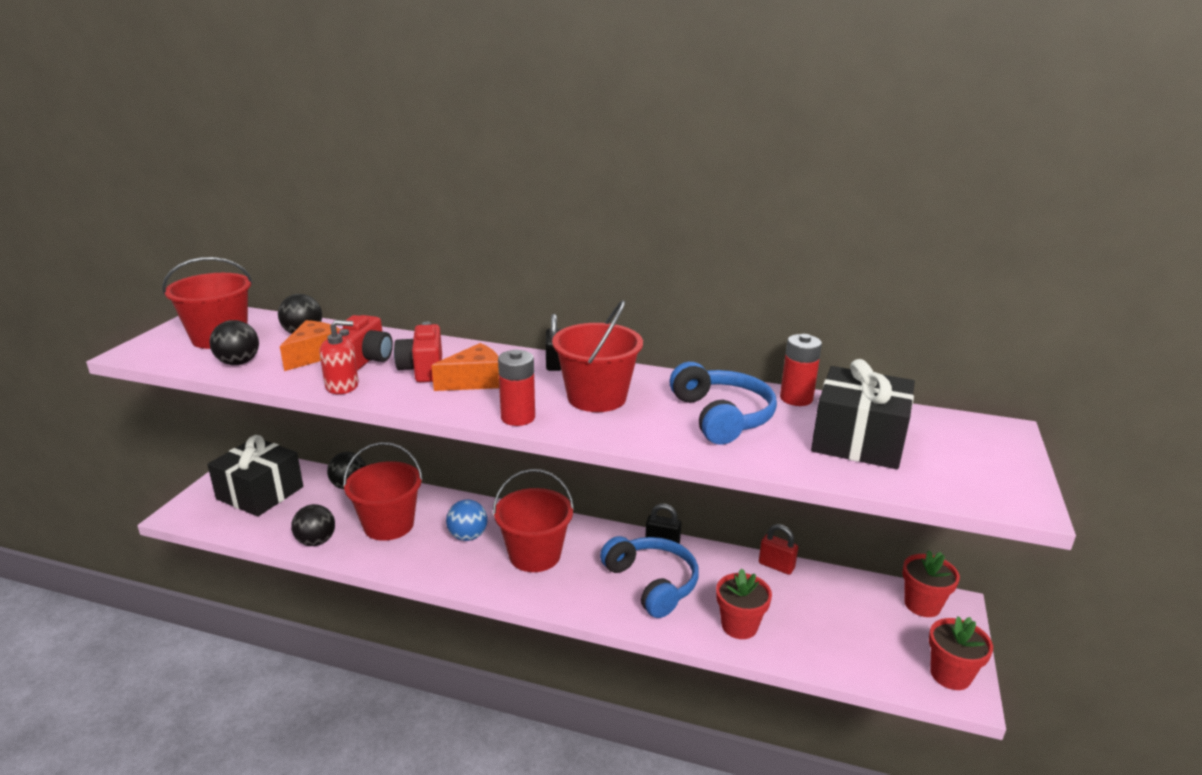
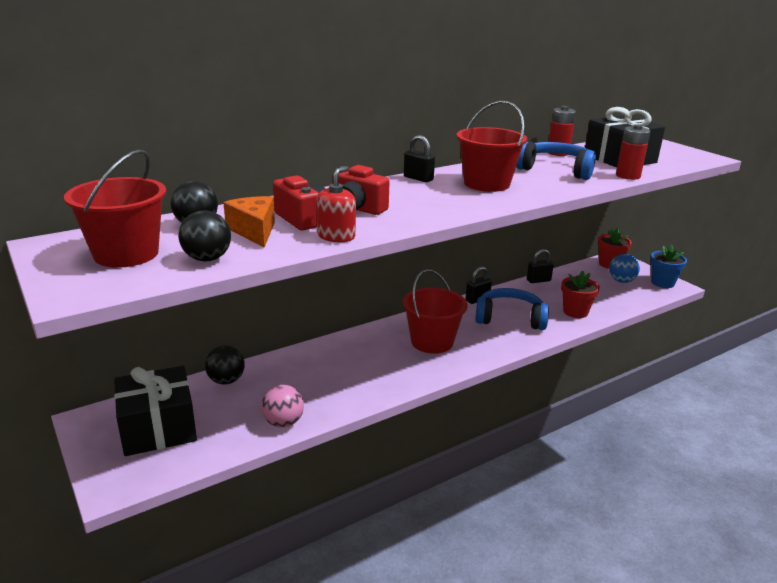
camera: 50 degrees left, 0 degrees up
black ball [291,504,335,546] -> pink ball [261,385,304,428]
red bucket [343,442,423,541] -> none
orange cheese [431,343,499,391] -> none
blue ball [446,500,487,541] -> blue ball moved to [609,254,640,283]
red battery [498,350,535,426] -> red battery moved to [616,124,650,180]
red padlock [759,524,798,575] -> black padlock [527,249,554,283]
red flower pot [929,616,993,690] -> blue flower pot [650,245,687,288]

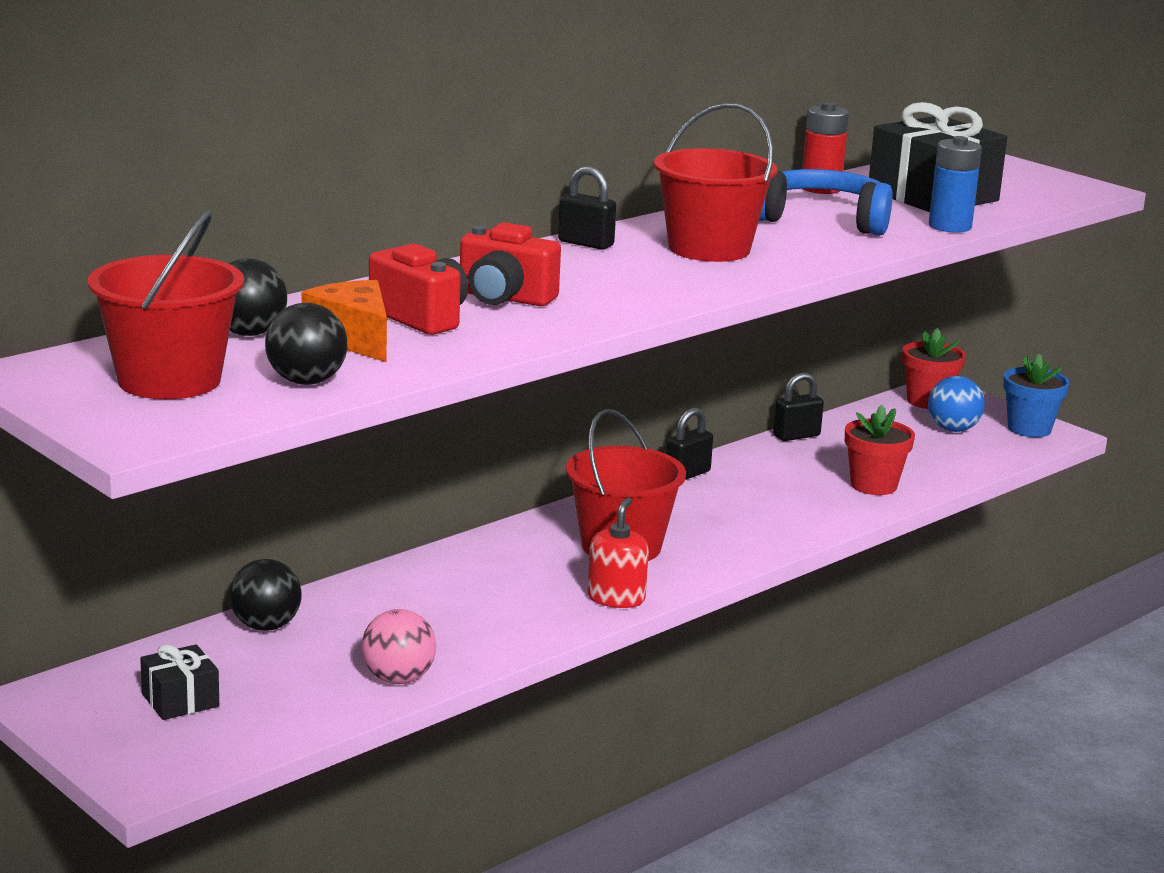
camera: 10 degrees left, 5 degrees down
black gift [114,366,197,456] -> black gift [140,644,219,720], size x0.50
red soap dispenser [317,167,356,242] -> red soap dispenser moved to [587,497,649,608]
blue headphones [475,288,549,330] -> none
red battery [616,124,650,180] -> blue battery [929,136,982,233]

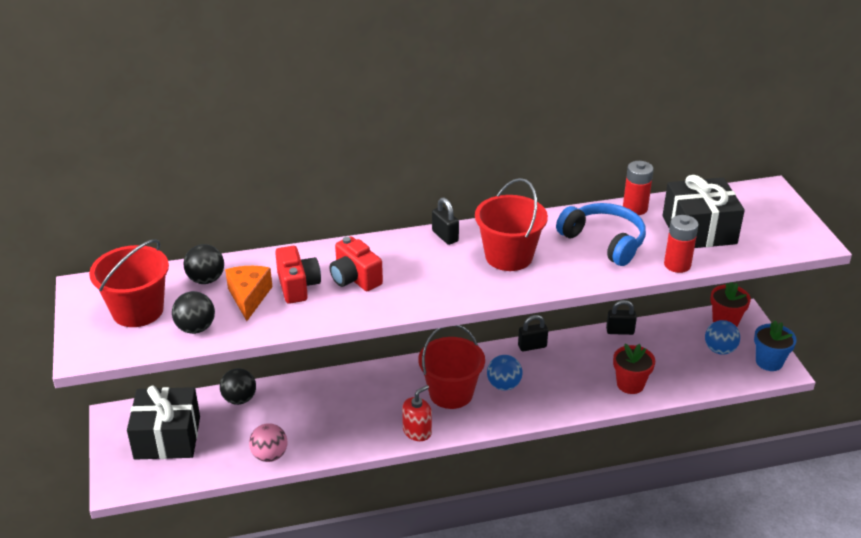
camera: 30 degrees right, 15 degrees up
black gift [140,644,219,720] -> black gift [127,385,200,460], size x2.01
blue battery [929,136,982,233] -> red battery [664,215,698,273]
none -> blue ball [487,355,523,390]

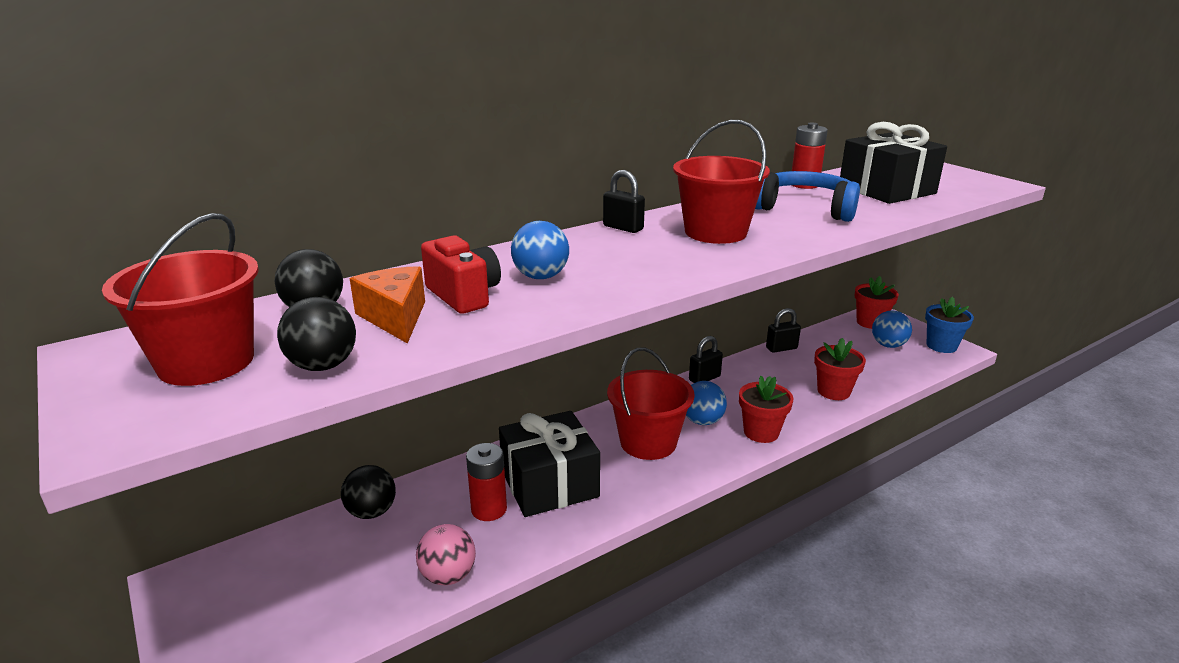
camera: 20 degrees left, 10 degrees down
black gift [127,385,200,460] -> black gift moved to [499,411,600,517]
red camera [330,236,383,291] -> blue ball [511,221,569,279]
red soap dispenser [402,385,432,441] -> none
red battery [664,215,698,273] -> red battery moved to [466,443,507,521]
none -> red flower pot [739,376,794,443]

